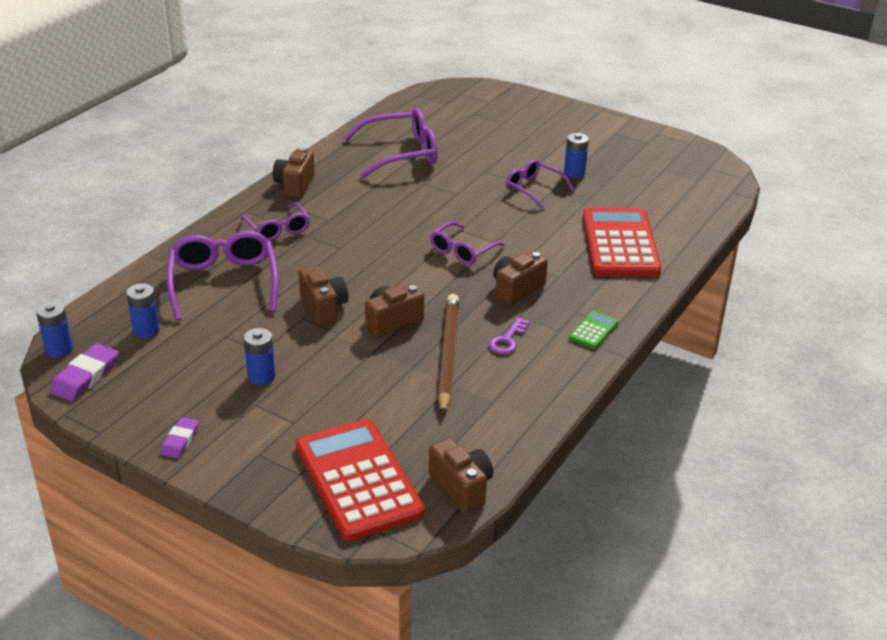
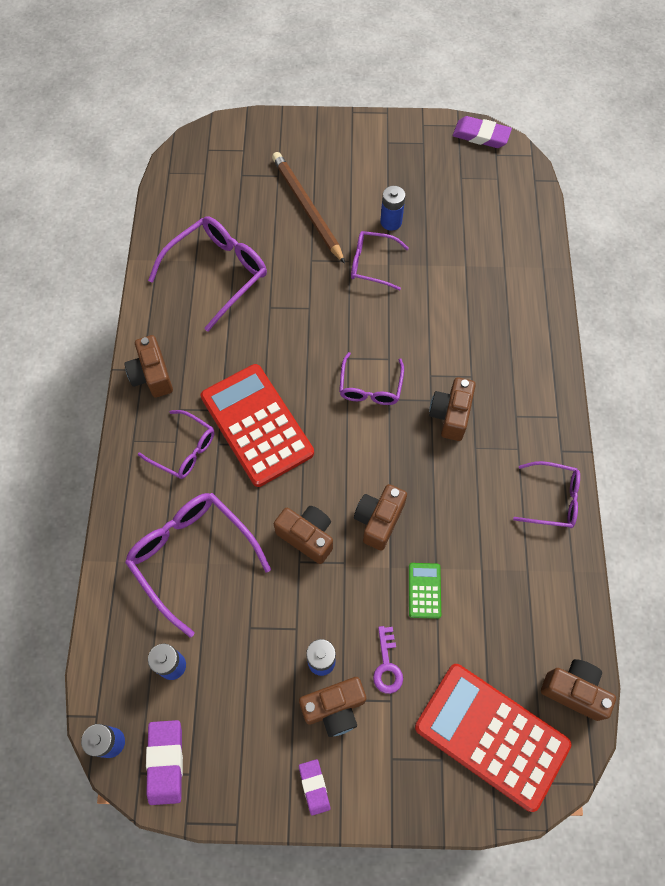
camera: 30 degrees left, 30 degrees up
brown pencil [438,294,459,415] -> brown pencil moved to [272,152,345,264]
purple key [488,317,530,354] -> purple key moved to [373,626,403,694]
green calculator [568,311,618,349] -> green calculator moved to [409,563,441,619]
red calculator [583,208,661,277] -> red calculator moved to [201,364,314,487]
none -> brown camera [299,677,366,737]
none -> purple eraser [453,116,512,148]
none -> purple glasses [513,461,580,528]

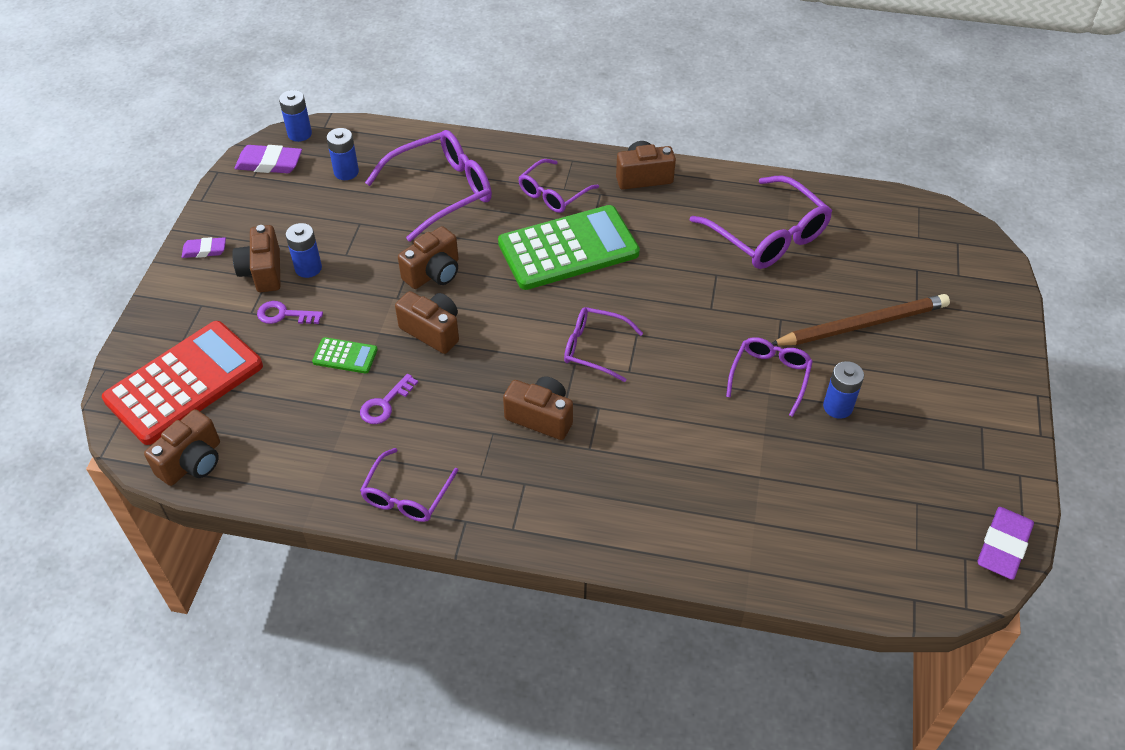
camera: 100 degrees right, 15 degrees down
red calculator [201,364,314,487] -> green calculator [498,205,640,290]
none -> purple key [360,374,418,424]

